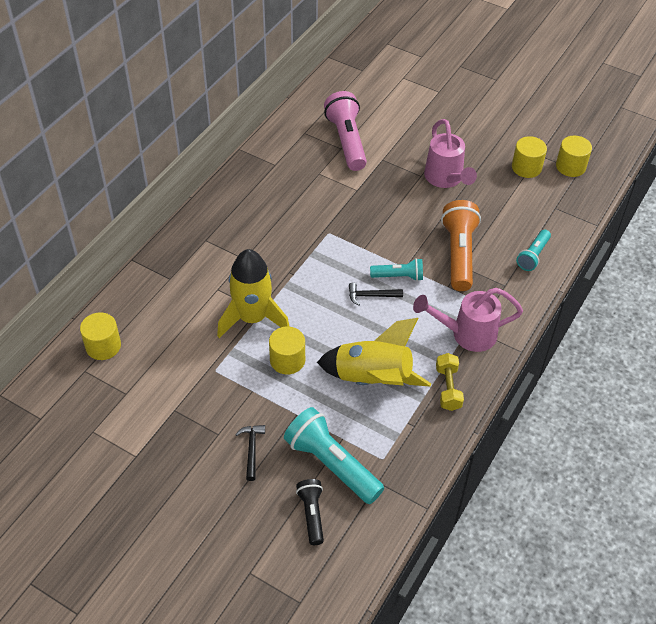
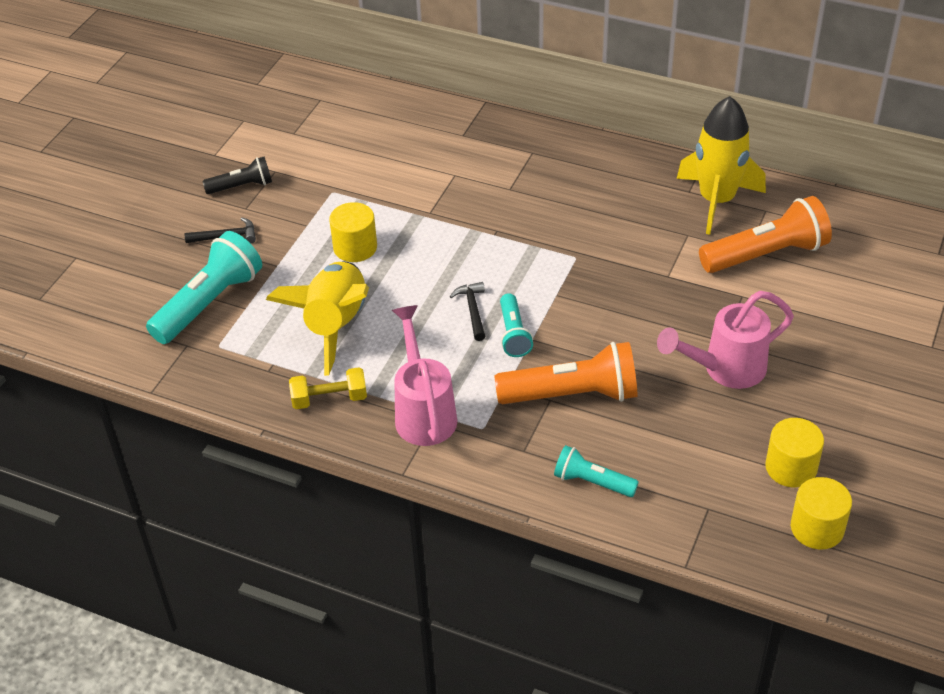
camera: 85 degrees right, 5 degrees down
yellow cylinder [80,312,121,360] -> none
yellow rocket [217,249,290,338] -> yellow rocket moved to [677,96,766,235]
black flashlight [296,479,324,545] -> black flashlight moved to [203,156,272,194]
pink flashlight [324,91,367,171] -> orange flashlight [699,196,832,273]

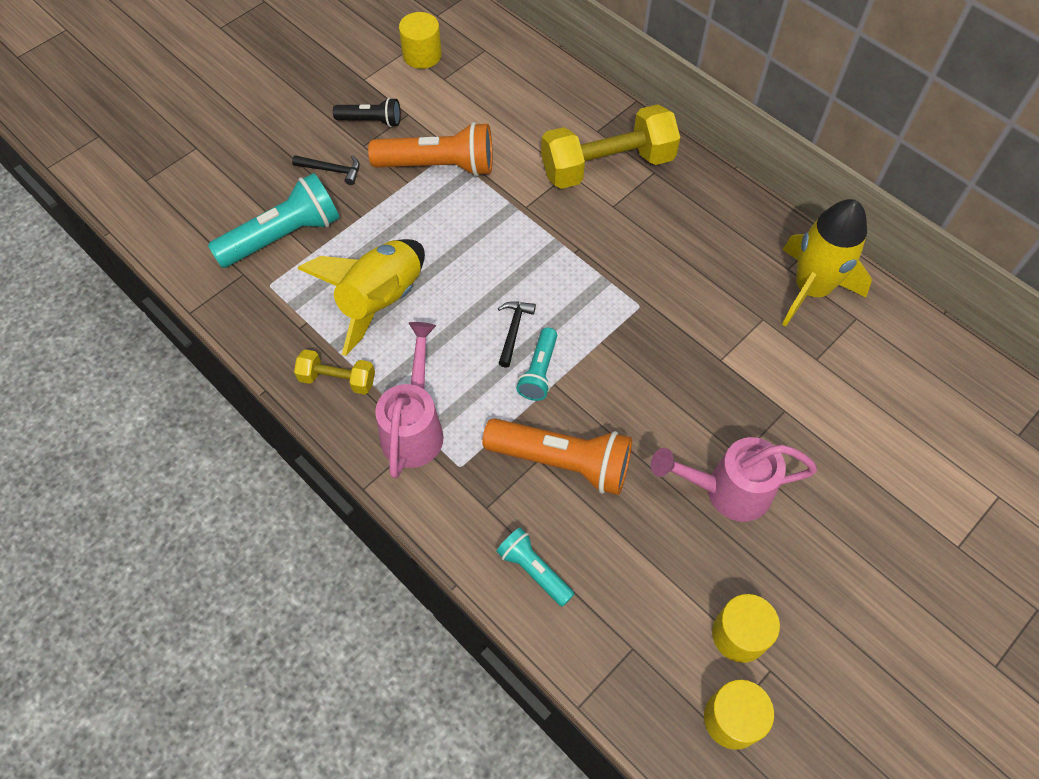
camera: 20 degrees right, 15 degrees up
yellow cylinder [329,202,377,262] -> yellow cylinder moved to [399,12,442,69]
orange flashlight [699,196,832,273] -> orange flashlight moved to [368,122,493,177]
none -> yellow dumbbell [541,104,680,189]

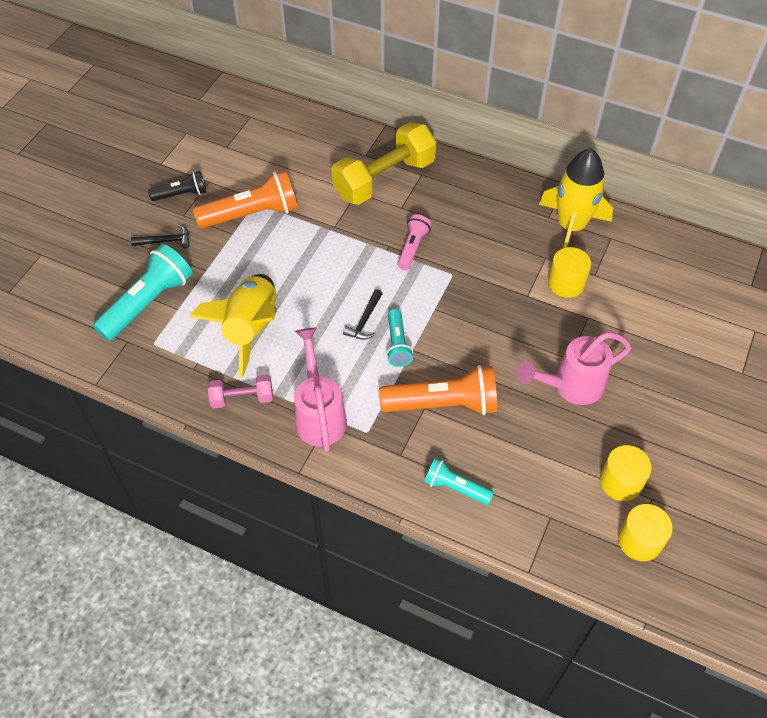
camera: 20 degrees left, 5 degrees down
yellow dumbbell [294,349,375,395] -> pink dumbbell [208,374,273,408]
yellow cylinder [399,12,442,69] -> yellow cylinder moved to [548,247,591,298]
black hammer [498,301,536,368] -> black hammer turned 150 degrees counterclockwise [343,289,383,340]
none -> pink flashlight [397,214,432,270]

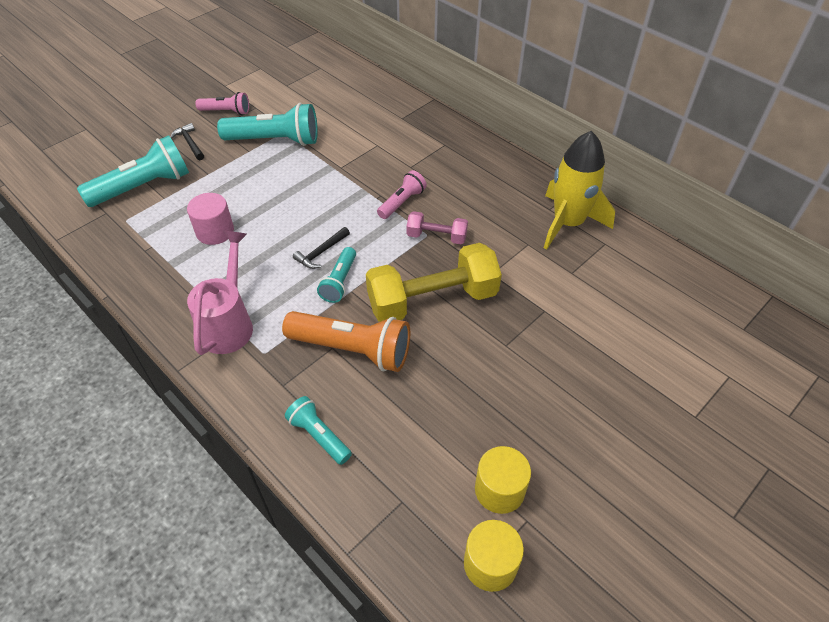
camera: 20 degrees right, 5 degrees down
black hammer [131,225,190,248] -> black hammer turned 135 degrees counterclockwise [170,123,204,160]
black flashlight [148,171,206,201] -> pink flashlight [195,92,249,115]
yellow rocket [189,274,277,378] -> pink cylinder [187,193,234,245]
orange flashlight [193,170,298,229] -> turquoise flashlight [217,103,318,146]
pink dumbbell [208,374,273,408] -> pink dumbbell moved to [406,211,468,244]
yellow dumbbell [331,122,436,205] -> yellow dumbbell moved to [366,243,502,322]
pink watering can [516,332,632,405] -> none
yellow cylinder [548,247,591,298] -> none

